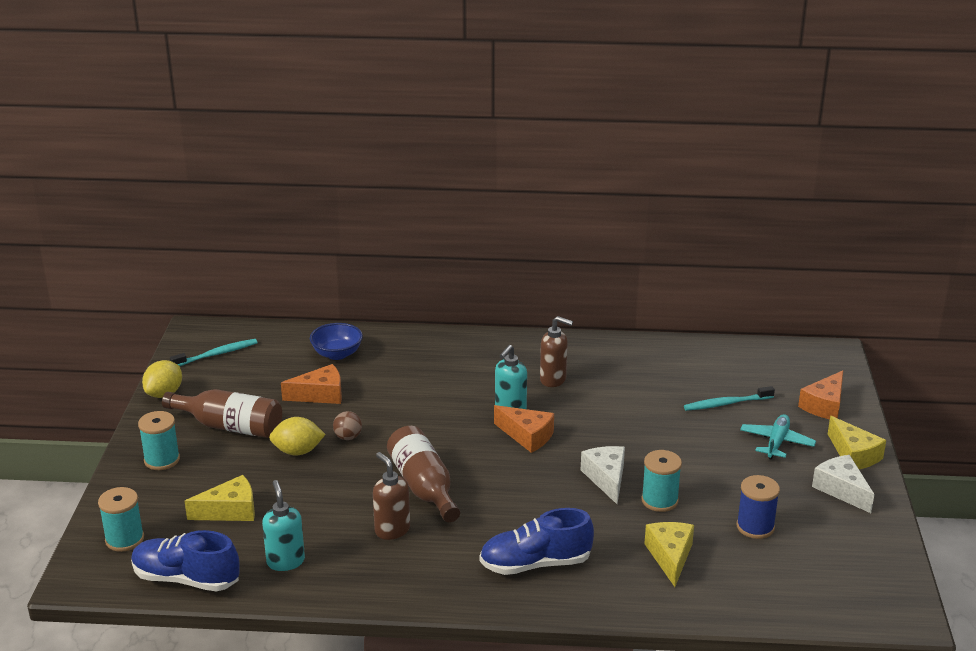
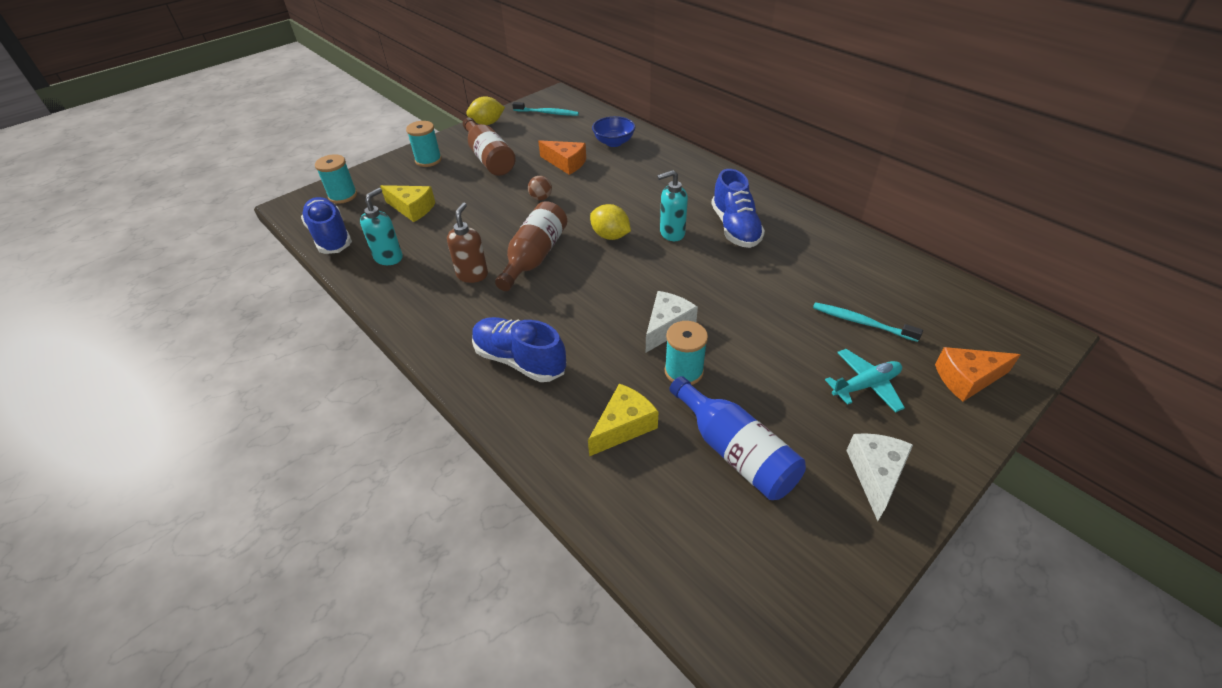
camera: 45 degrees right, 15 degrees up
yellow lemon [269,417,326,455] -> yellow lemon moved to [590,204,631,240]
orange cheese [494,405,554,453] -> none
brown soap dispenser [540,316,573,387] -> blue shoe [711,169,765,248]
blue spool [736,475,780,539] -> blue bottle [669,376,806,500]
yellow cheese [828,416,886,469] -> none

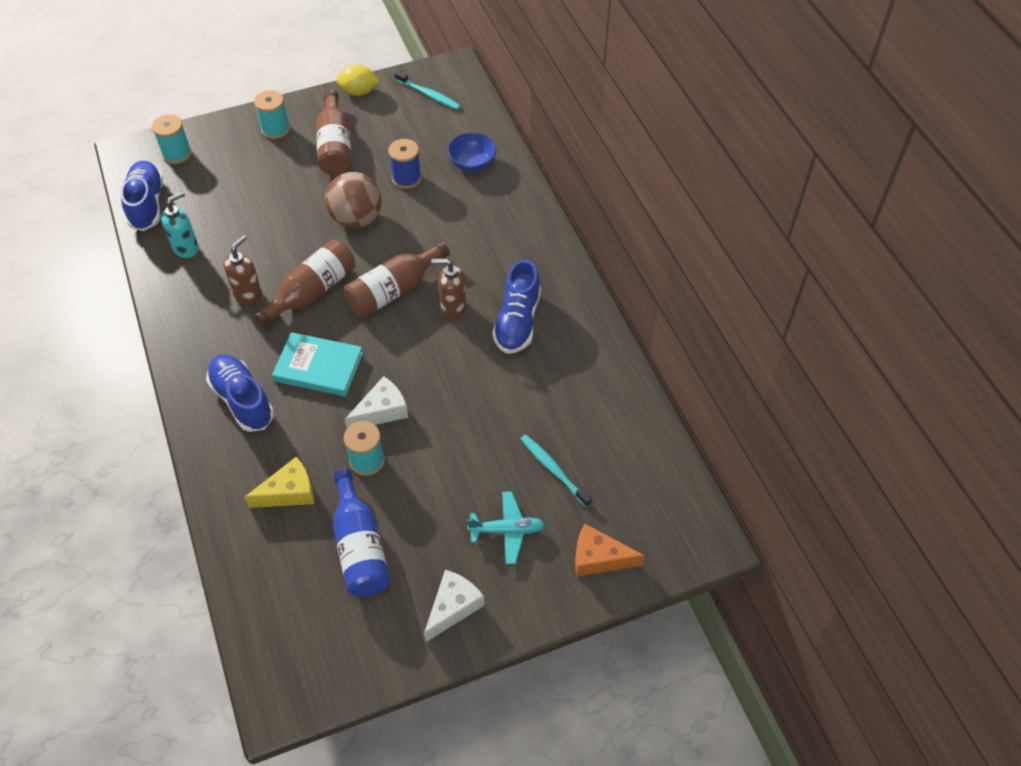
camera: 20 degrees right, 10 degrees up
yellow cheese [380,185,435,222] -> none
brown ball [528,176,552,200] -> brown ball [325,172,382,229], size x2.17
orange cheese [538,140,586,175] -> blue spool [388,139,421,189]
yellow lemon [590,204,631,240] -> brown bottle [344,242,450,317]
turquoise soap dispenser [657,170,688,241] -> brown soap dispenser [431,258,466,319]
none -> turquoise book [272,332,363,396]

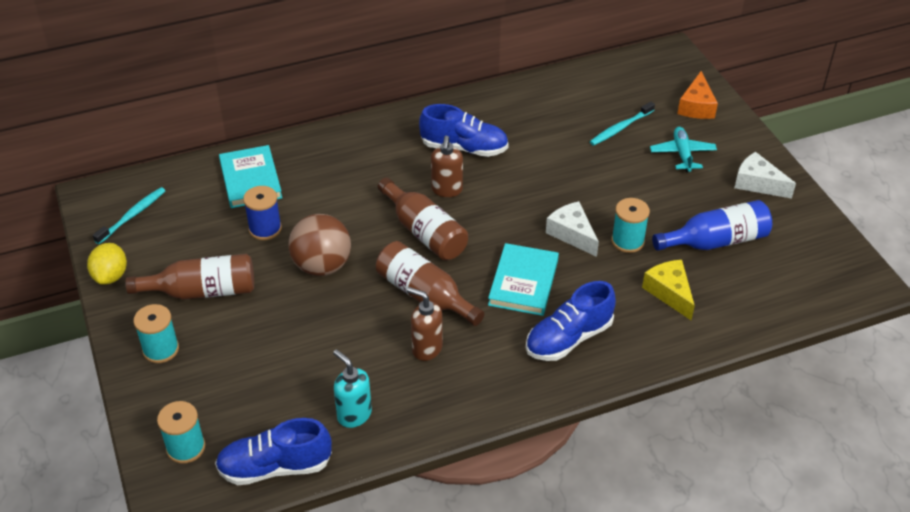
camera: 90 degrees left, 10 degrees down
blue bowl [447,132,496,172] -> turquoise book [219,145,282,208]

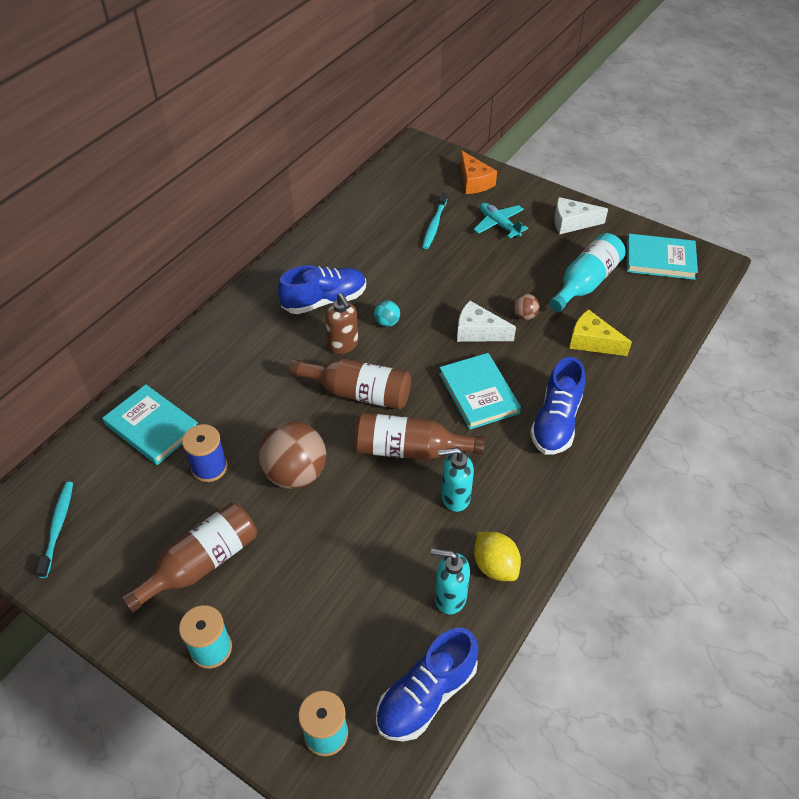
camera: 35 degrees left, 5 degrees up
yellow lemon [87,243,127,285] -> yellow lemon moved to [474,532,521,581]
brown soap dispenser [407,287,443,361] -> turquoise soap dispenser [438,447,474,512]
turquoise spool [611,198,650,253] -> brown ball [513,294,539,320]
blue bottle [652,200,772,251] -> turquoise bottle [549,233,626,312]
none -> turquoise ball [374,300,400,327]
none -> turquoise book [627,234,698,280]

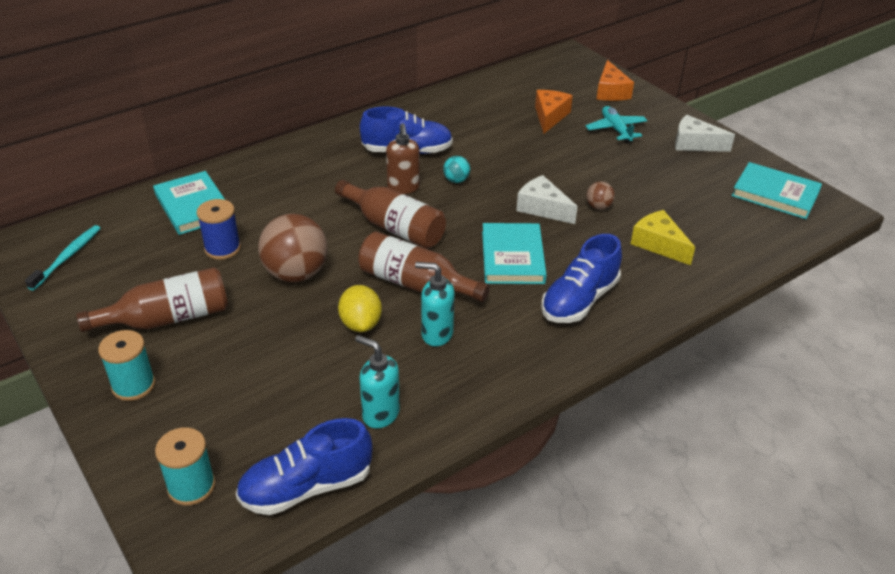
camera: 20 degrees right, 10 degrees down
turquoise toothbrush [422,192,447,249] -> orange cheese [535,90,573,134]
yellow lemon [474,532,521,581] -> yellow lemon moved to [338,285,382,332]
turquoise bottle [549,233,626,312] -> none

